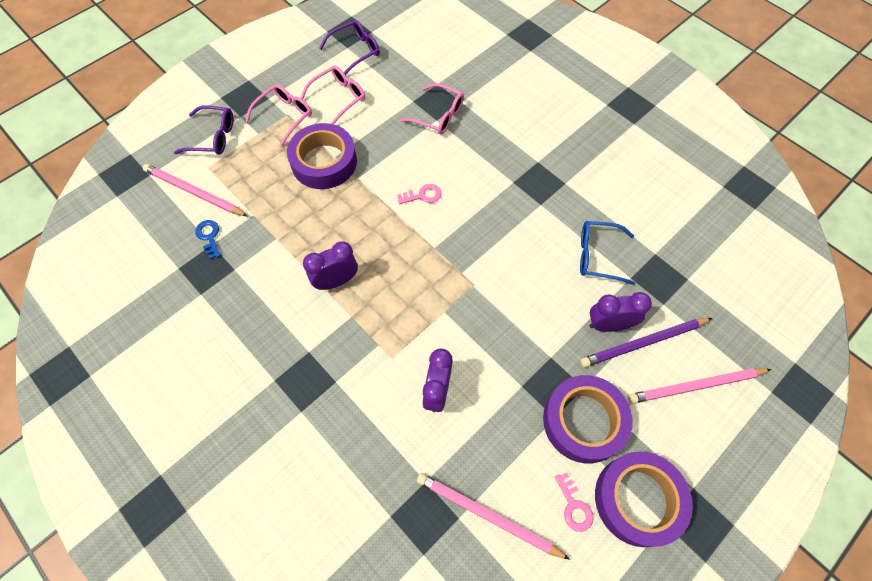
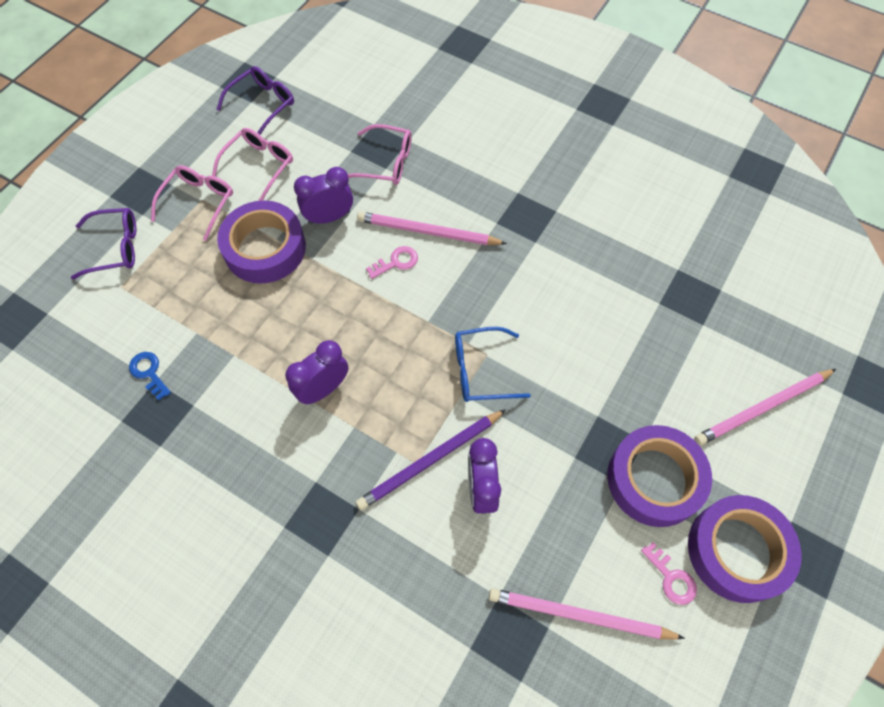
camera: 15 degrees left, 0 degrees up
pink pencil [143,164,248,216] -> pink pencil moved to [357,212,507,245]
blue glasses [580,221,635,285] -> blue glasses moved to [455,327,531,402]
purple pencil [580,318,712,367] -> purple pencil moved to [356,409,506,510]
purple clock [589,292,652,332] -> purple clock moved to [294,167,353,224]

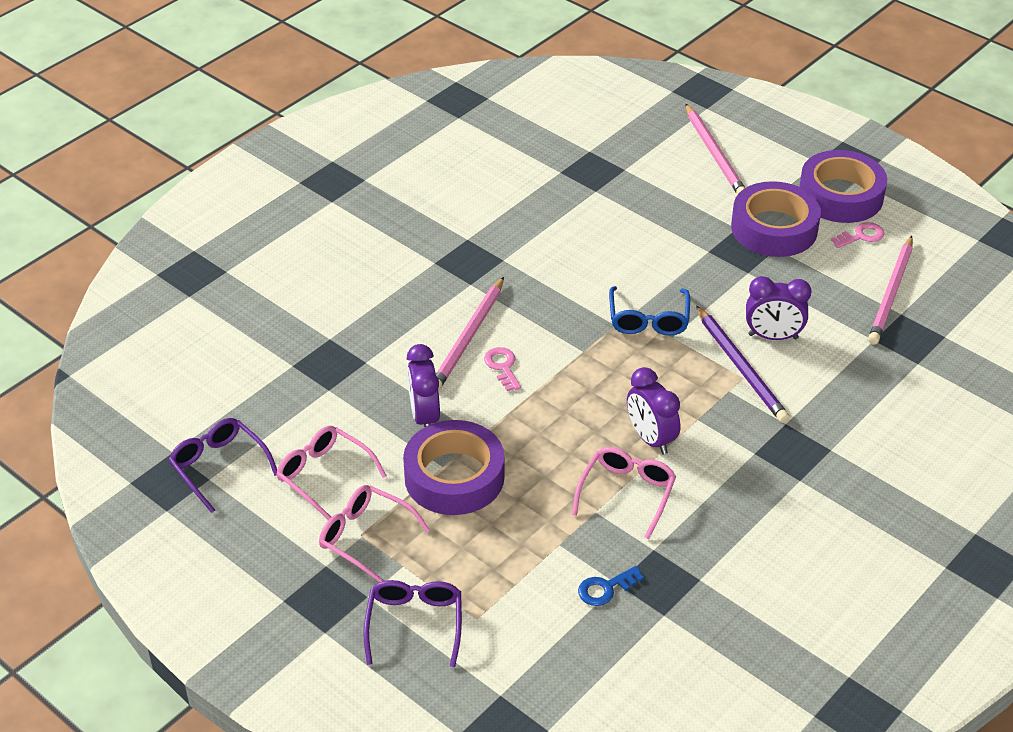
camera: 80 degrees left, 20 degrees down
pink glasses [348,124,412,185] -> pink glasses moved to [572,447,676,539]

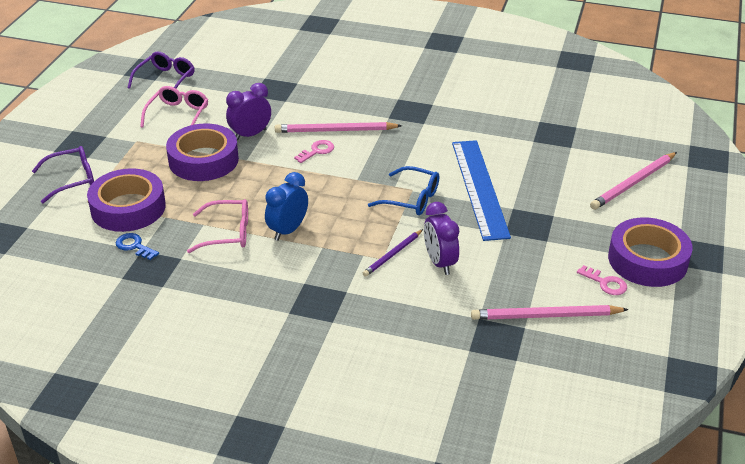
camera: 65 degrees right, 5 degrees down
pink glasses [319,485,430,582] -> none
blue glasses [609,286,690,335] -> blue glasses turned 135 degrees counterclockwise [368,166,439,215]
purple clock [627,367,680,455] -> blue clock [265,172,308,241]
purple pencil [696,306,789,423] -> purple pencil [363,229,423,277], size x0.62
purple tape [731,181,821,257] -> purple tape moved to [87,168,166,232]
none -> blue ruler [452,140,511,241]

